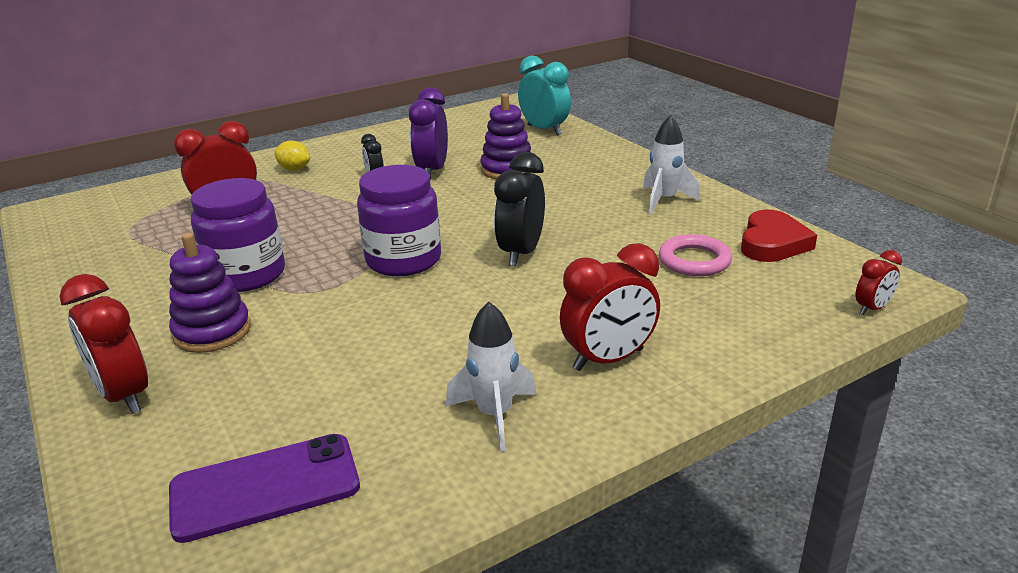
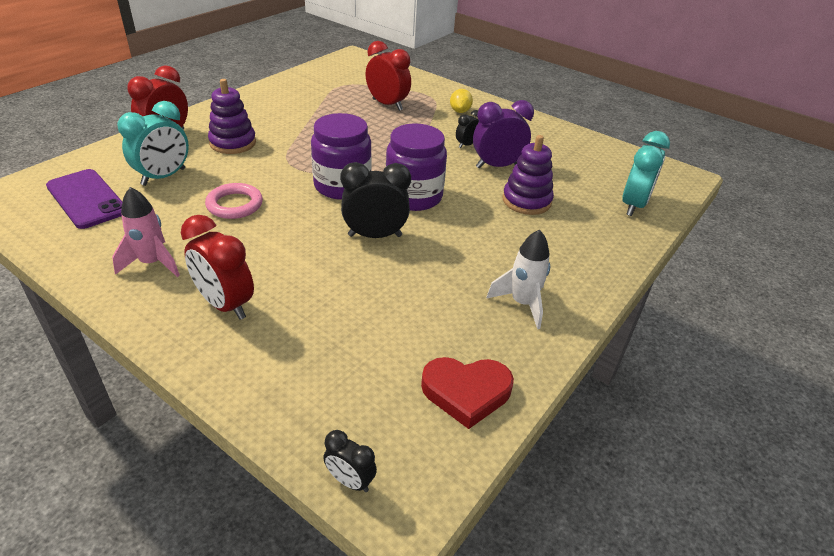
camera: 65 degrees right, 10 degrees up
purple jar [191,178,285,292] -> purple jar moved to [386,124,447,211]
white rocket [446,302,537,451] -> pink rocket [112,187,180,277]
pink ring [659,234,732,276] -> pink ring moved to [205,183,263,219]
red clock [855,250,902,315] -> black clock [323,430,377,492]
none -> turquoise clock [117,101,189,186]

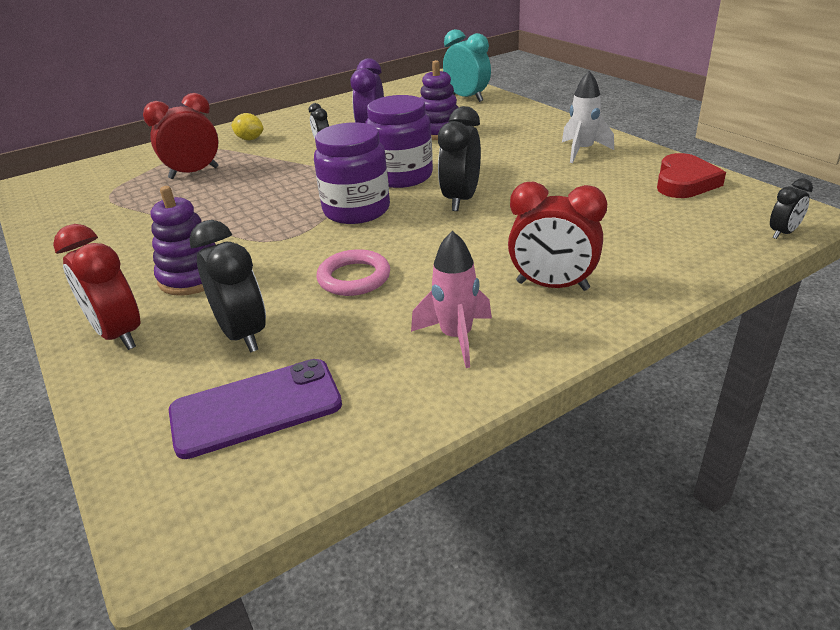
camera: 65 degrees left, 5 degrees down
turquoise clock [117,101,189,186] -> black clock [189,220,266,352]
red clock [181,215,254,320] -> red clock turned 45 degrees clockwise [508,182,607,291]

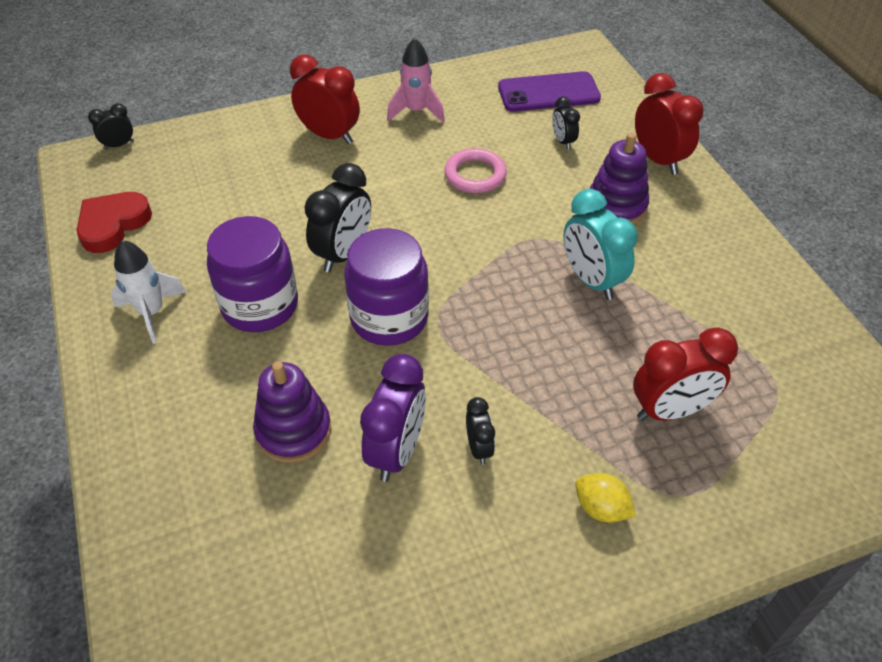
camera: 170 degrees left, 15 degrees up
black clock [189,220,266,352] -> black clock [552,97,580,150], size x0.54
purple jar [314,122,390,224] -> purple jar moved to [207,216,298,332]
turquoise clock [443,29,491,102] -> turquoise clock moved to [564,189,638,300]

